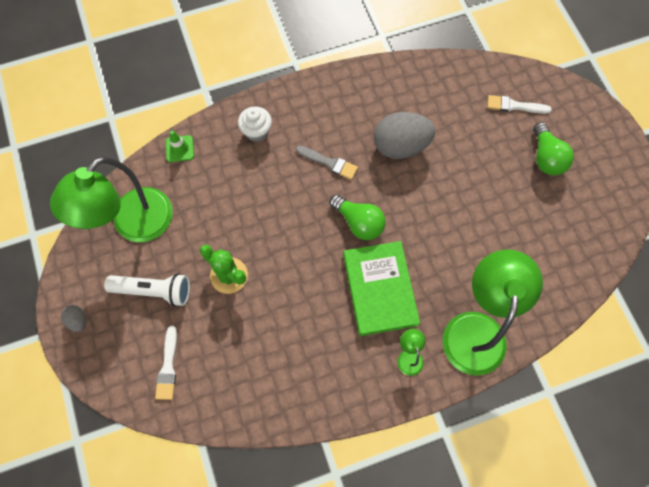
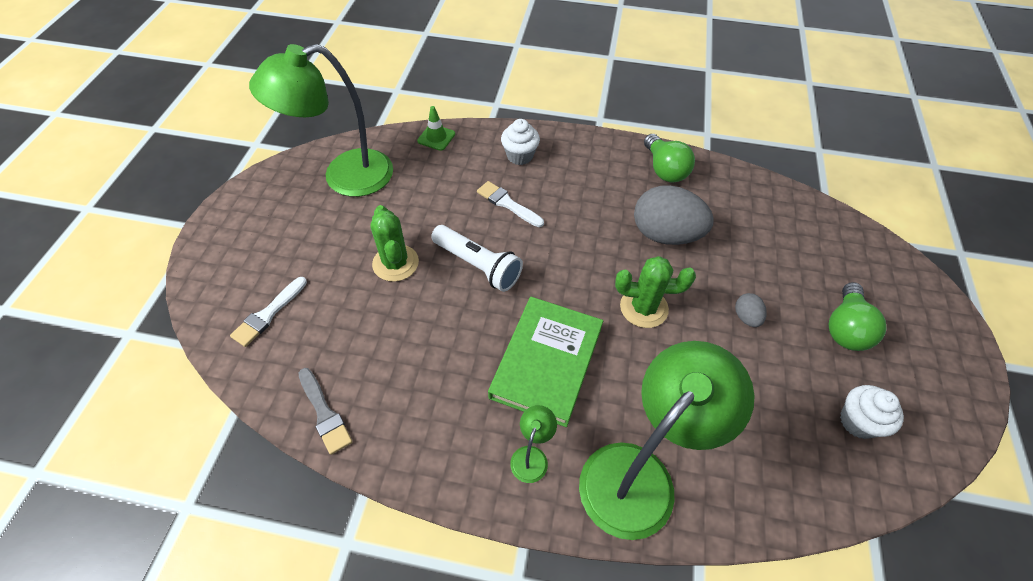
camera: 30 degrees right, 15 degrees down
grey egg [61,305,86,332] -> grey egg moved to [735,293,767,327]
white flashlight [104,273,190,307] -> white flashlight moved to [431,225,523,292]
grey brush [296,145,358,180] -> grey brush moved to [298,368,352,455]
green light bulb [330,195,385,240] -> green light bulb moved to [644,134,695,183]
white brush [487,95,551,114] -> white brush moved to [477,181,544,227]
none -> green cactus [615,256,696,328]
none -> white cupcake [840,385,904,439]

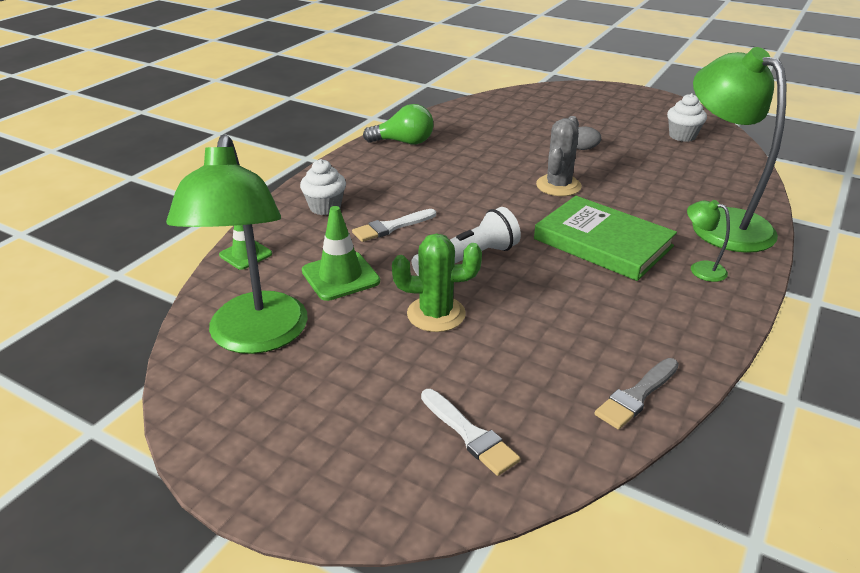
camera: 70 degrees left, 20 degrees down
grey brush [298,368,352,455] -> grey brush turned 150 degrees clockwise [595,358,679,430]
green cactus [615,256,696,328] -> grey cactus [536,116,582,196]
grey egg [634,185,714,245] -> none
green light bulb [828,282,887,351] -> none
none -> green traffic cone [302,206,380,301]

